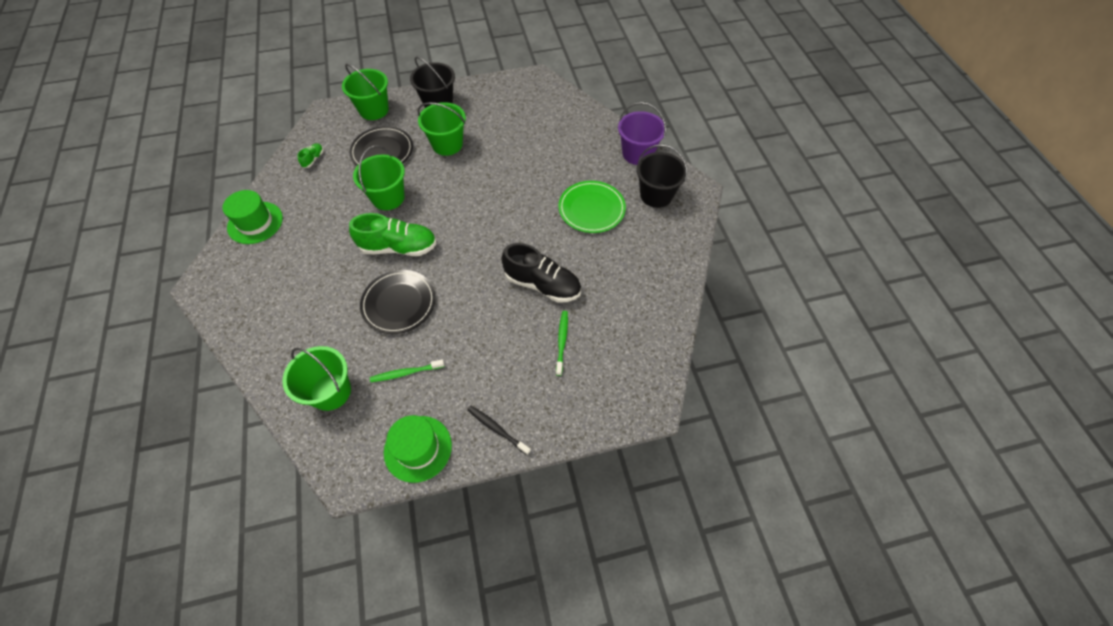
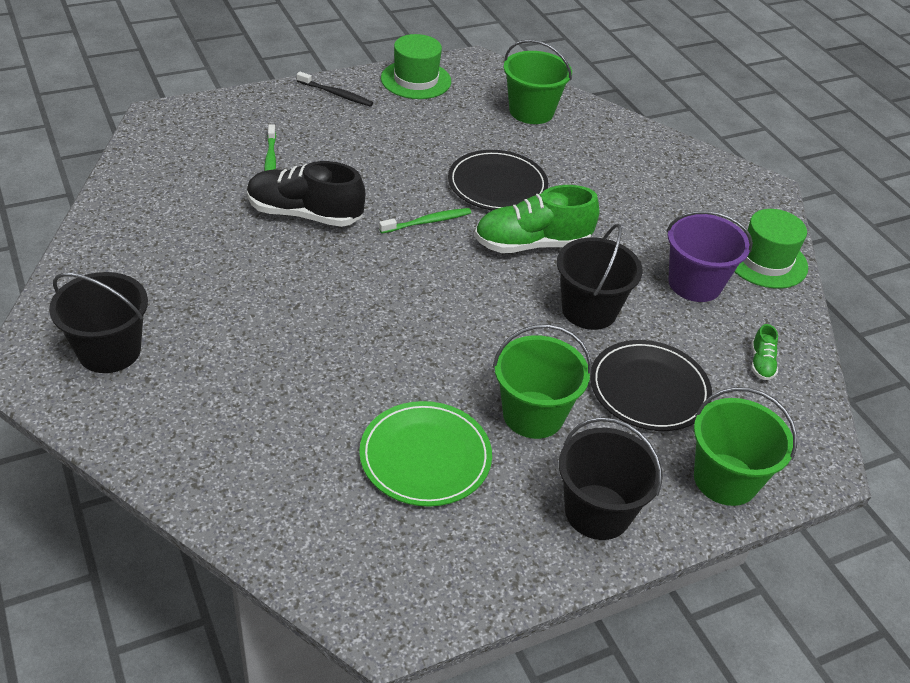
camera: 165 degrees right, 15 degrees down
green bucket [353,146,405,210] -> black bucket [557,224,643,330]
green toothbrush [370,359,444,382] -> green toothbrush moved to [379,208,471,234]
green plate [558,181,626,233] -> green plate moved to [359,401,492,507]
purple bucket [618,102,666,165] -> purple bucket moved to [667,211,753,302]

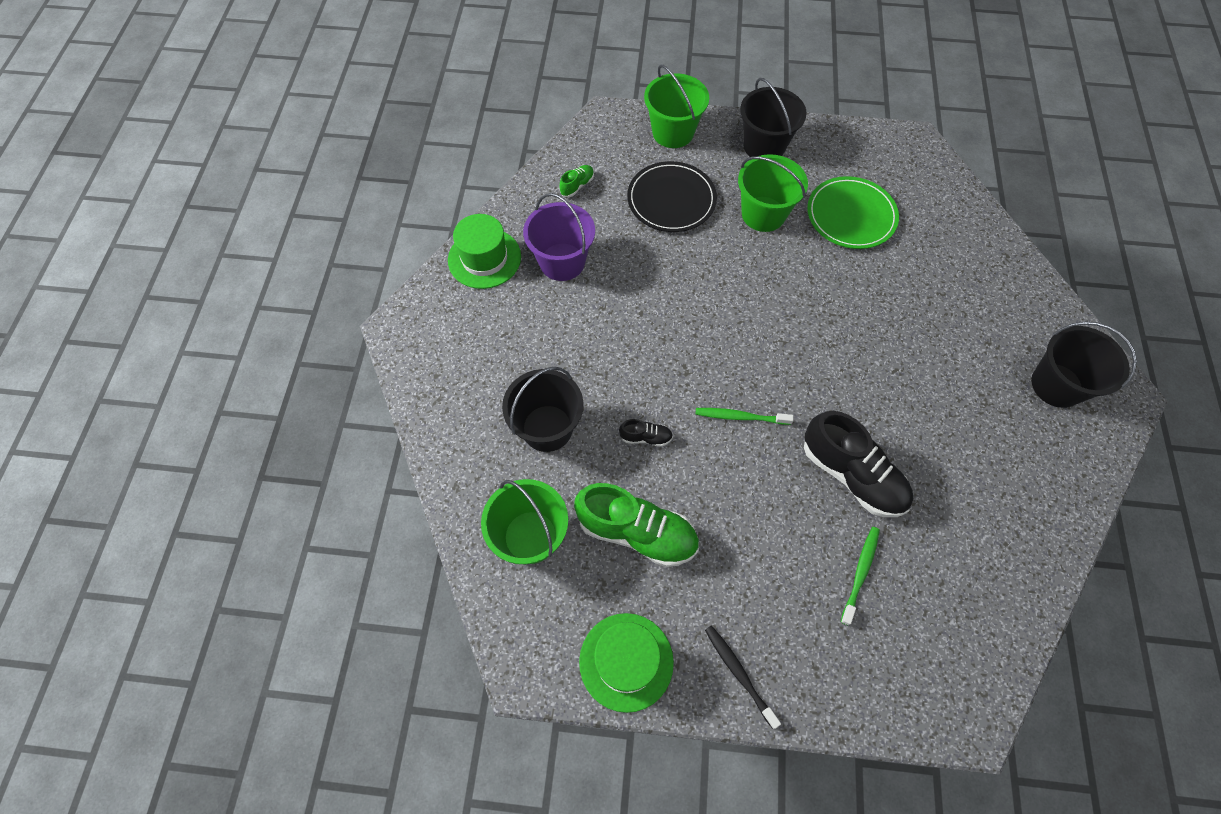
camera: 145 degrees left, 20 degrees up
black plate [448,150,548,211] -> black shoe [619,419,673,447]
green shoe [474,185,599,253] -> green shoe moved to [574,483,699,567]
black bucket [557,224,643,330] -> black bucket moved to [502,367,584,452]

